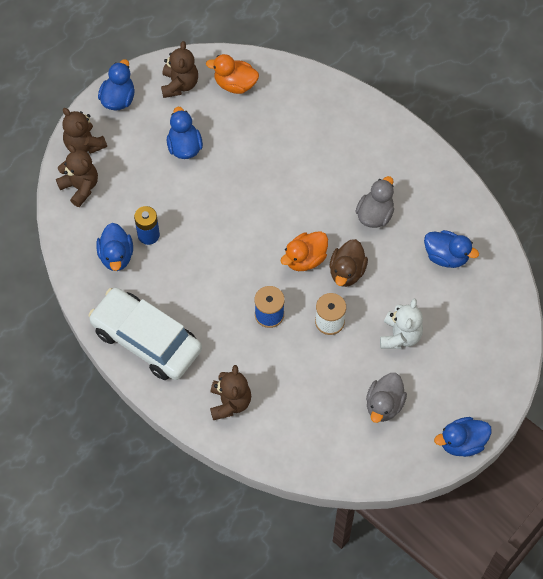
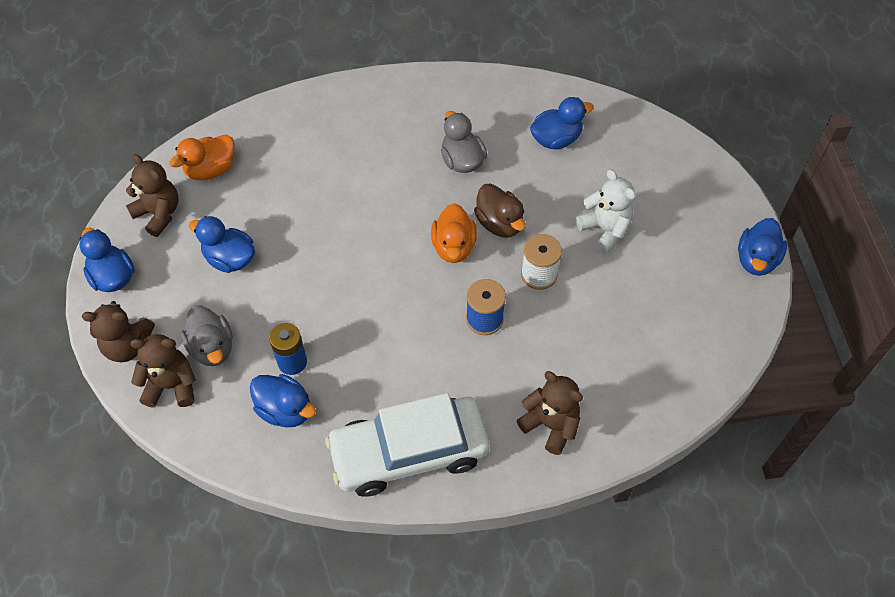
camera: 50 degrees left, 5 degrees down
grey duck [366,373,407,423] -> grey duck moved to [181,306,233,366]

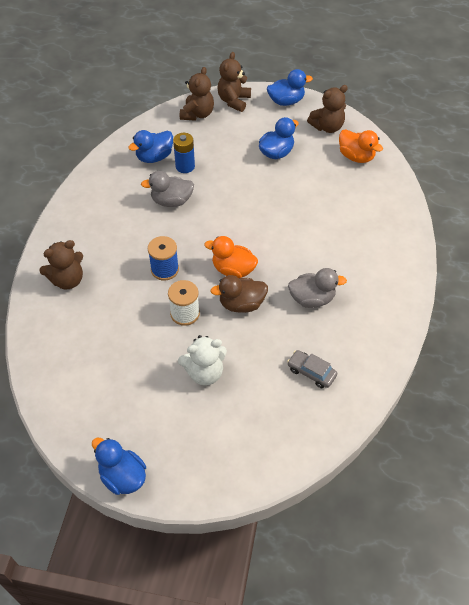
camera: 110 degrees right, 5 degrees down
orange duck [169,135,235,180] -> orange duck turned 150 degrees clockwise [339,129,383,163]
grey duck [181,306,233,366] -> grey duck moved to [141,171,194,207]
white car [325,393,490,497] -> none
blue duck [530,97,593,149] -> grey car [287,350,337,388]

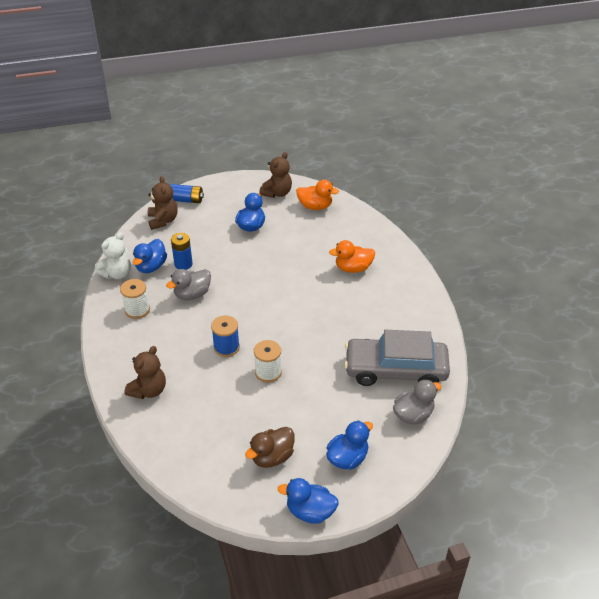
camera: 30 degrees left, 10 degrees down
white teddy bear [178,335,227,386] -> white teddy bear moved to [95,232,131,279]
orange duck [204,236,258,278] -> orange duck moved to [329,240,375,273]
brown duck [210,275,268,313] -> brown duck moved to [245,427,294,468]
brown teddy bear [217,52,251,112] -> blue battery [170,184,204,203]
blue duck [267,69,313,106] -> blue duck moved to [326,420,373,470]
grey car [287,350,337,388] -> grey car [344,330,450,386], size x2.42
grey duck [288,268,347,308] -> grey duck moved to [393,380,442,424]
none -> white spool [120,279,150,319]

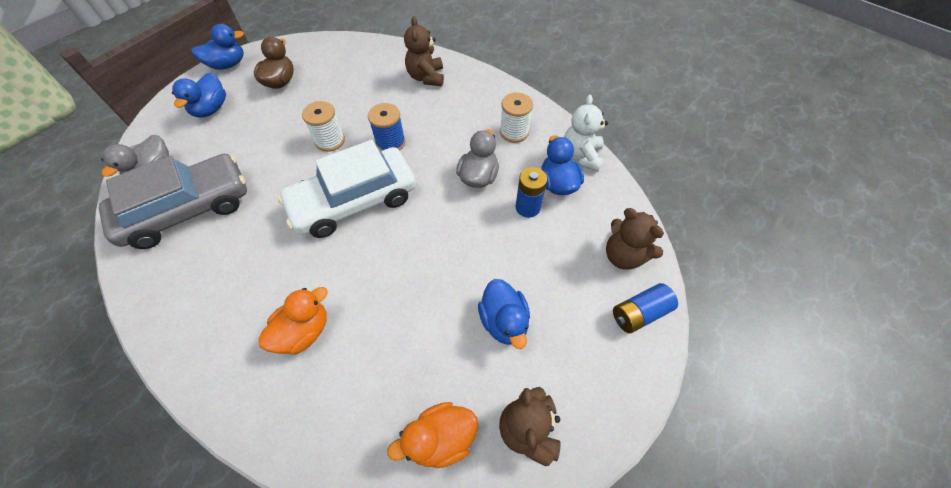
camera: 145 degrees right, 15 degrees up
none -> white car [278,140,416,238]

